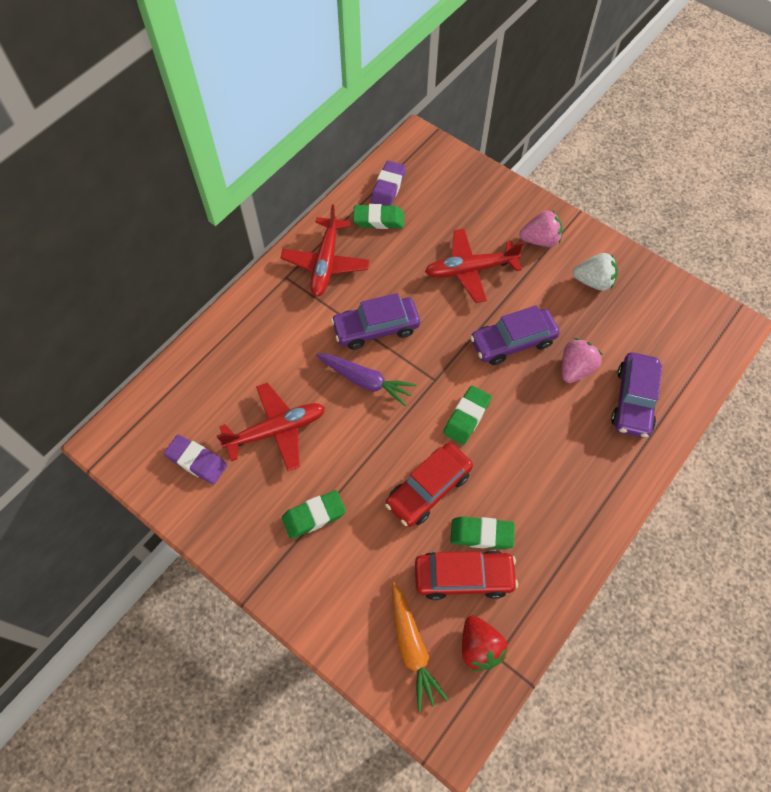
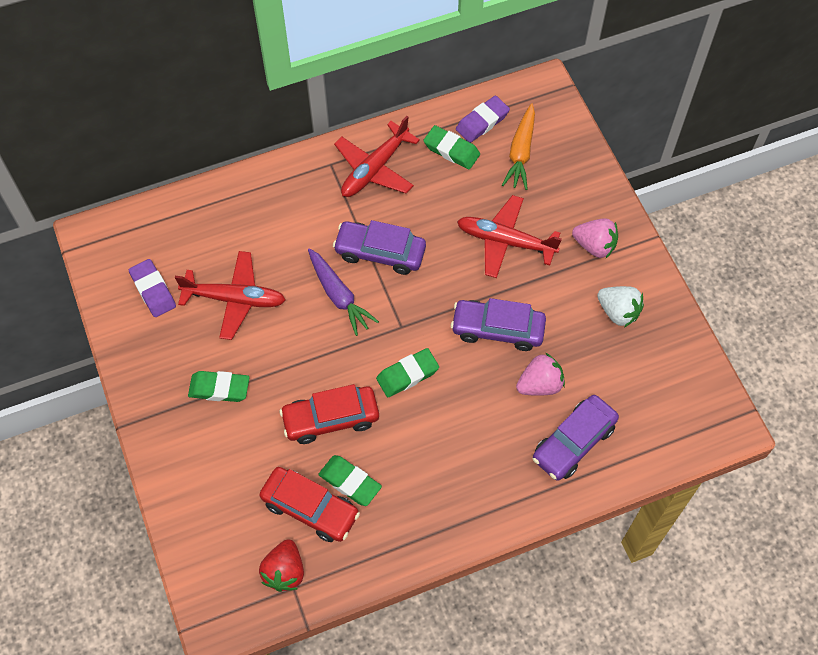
camera: 30 degrees right, 0 degrees up
orange carrot [392,582,448,711] -> orange carrot moved to [502,103,535,190]

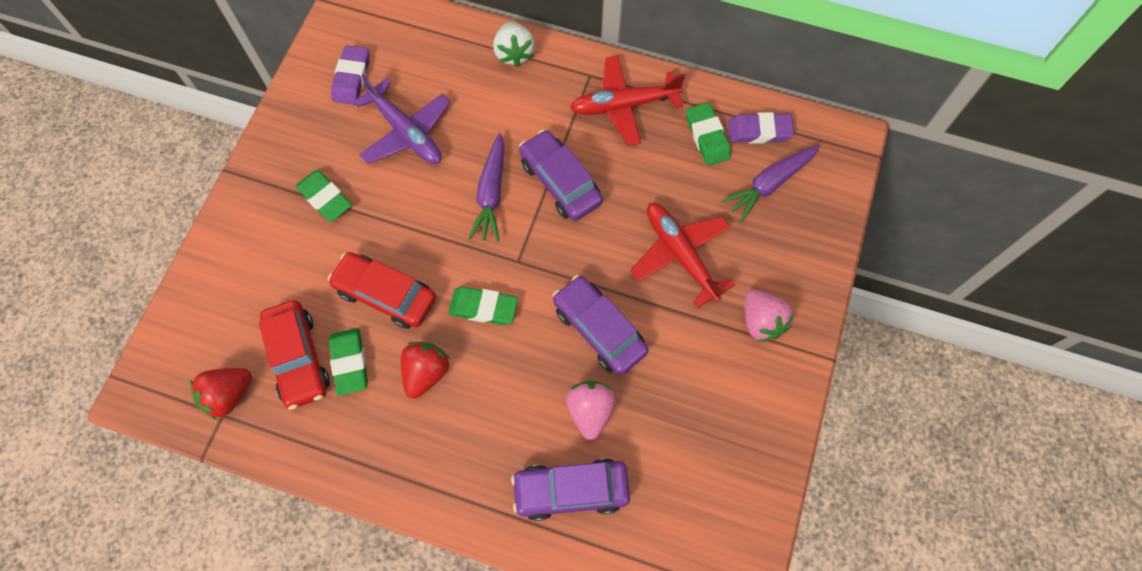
camera: 40 degrees right, 5 degrees up
red plane [175,251,285,340] -> purple plane [353,74,451,164]
orange carrot [502,103,535,190] -> purple carrot [721,145,820,222]
pink strawberry [516,353,565,396] -> pink strawberry turned 105 degrees counterclockwise [566,380,616,440]
white strawberry [597,286,644,327] -> white strawberry moved to [493,21,535,67]
none -> red strawberry [401,342,450,399]

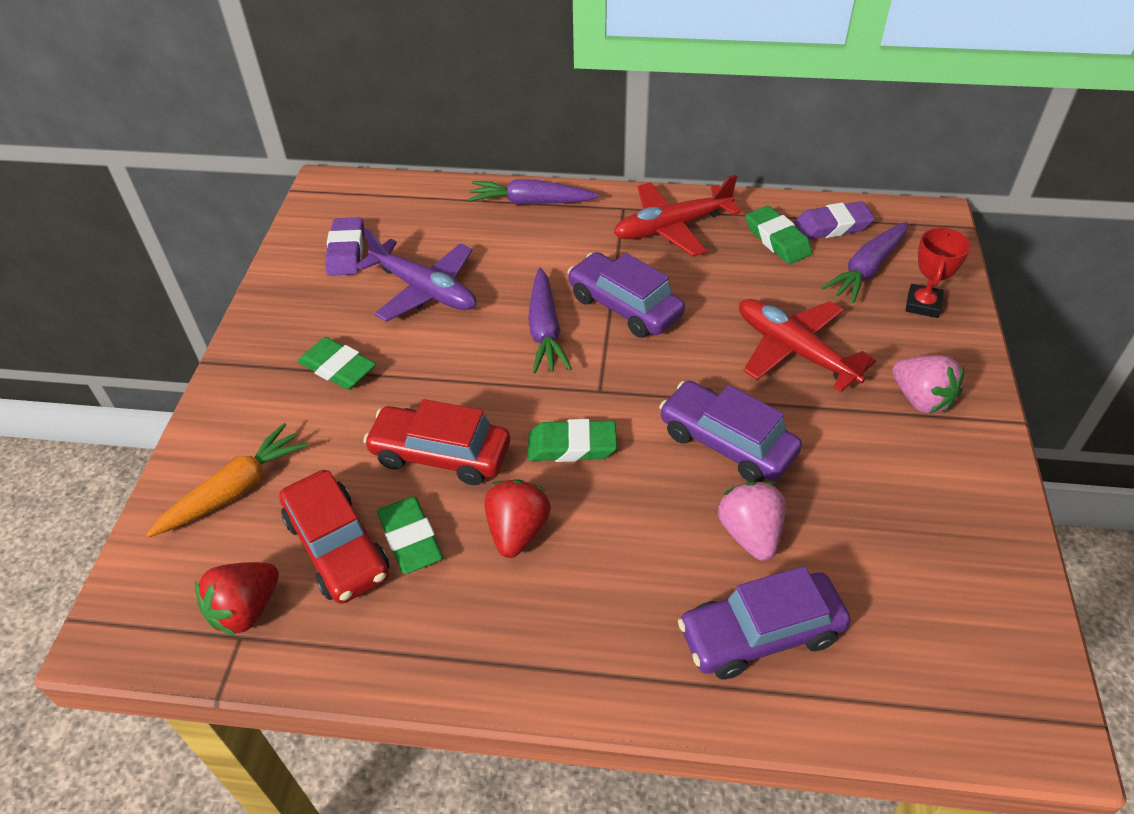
camera: 10 degrees left, 20 degrees down
white strawberry [493,21,535,67] -> purple carrot [468,179,599,205]
none -> orange carrot [146,423,308,537]
none -> red trophy [906,228,971,318]

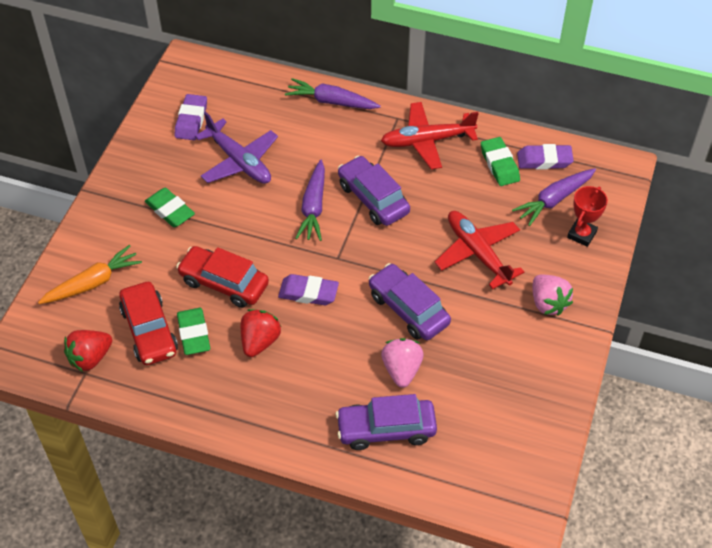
camera: 10 degrees right, 5 degrees up
green eraser [528,419,617,462] -> purple eraser [278,274,339,305]

